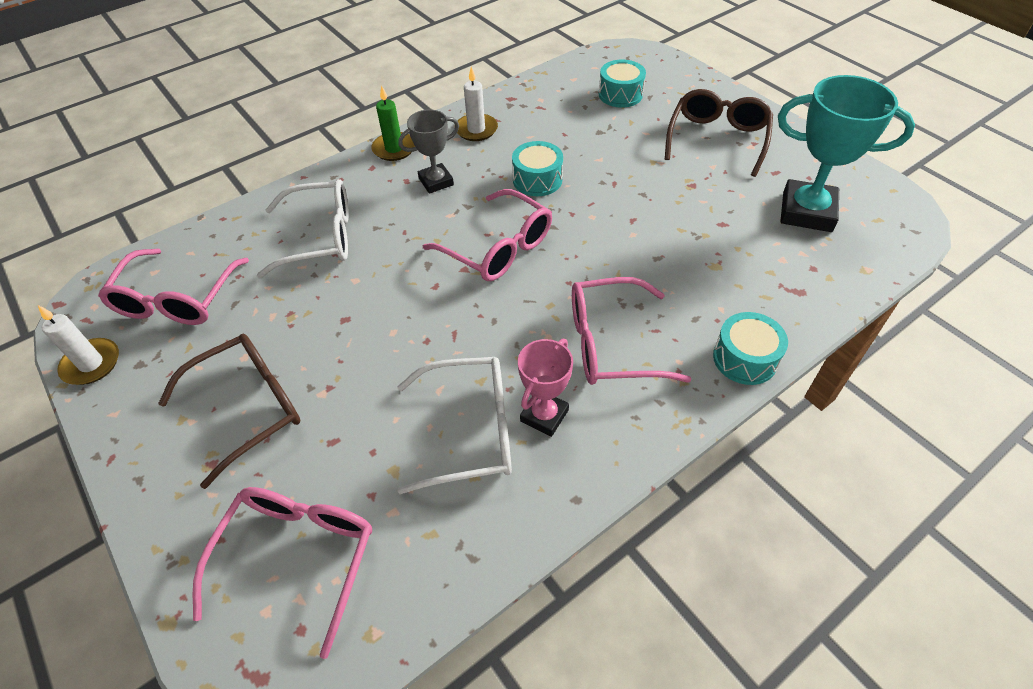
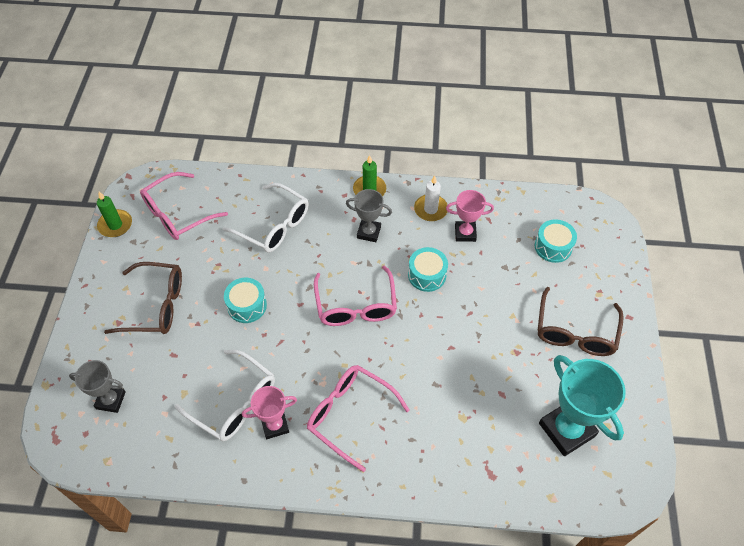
camera: 40 degrees right, 5 degrees up
white candle [38,305,119,385] -> green candle [97,192,132,237]
pink glasses [192,487,372,659] -> grey trophy [69,360,126,413]
brown glasses [665,89,773,177] -> brown glasses turned 135 degrees clockwise [538,287,624,356]
turquoise drum [713,312,788,385] -> turquoise drum moved to [224,278,267,323]
none -> pink trophy [446,190,494,242]

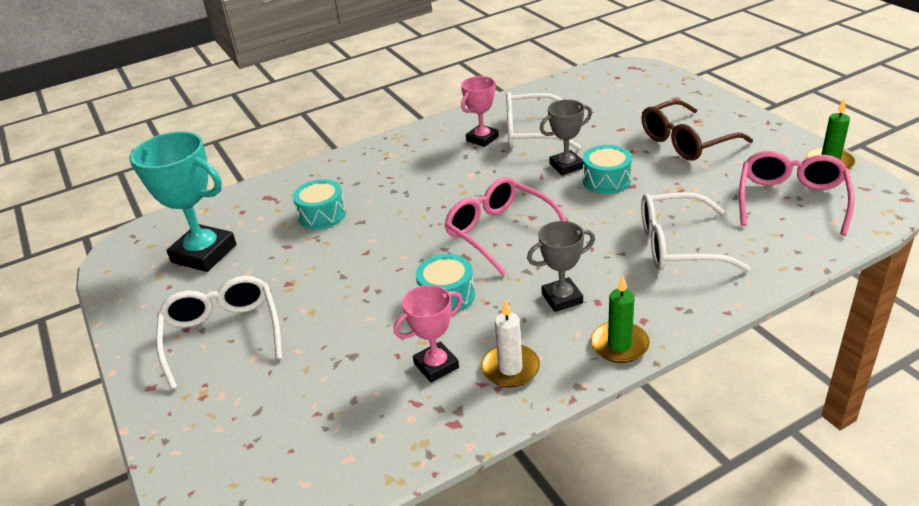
camera: 150 degrees right, 20 degrees down
grey trophy [69,360,126,413] -> grey trophy moved to [540,99,592,175]
pink glasses [307,365,410,472] -> none
turquoise drum [535,219,577,263] -> turquoise drum moved to [293,179,346,229]
brown glasses [538,287,624,356] -> white glasses [156,276,282,390]

